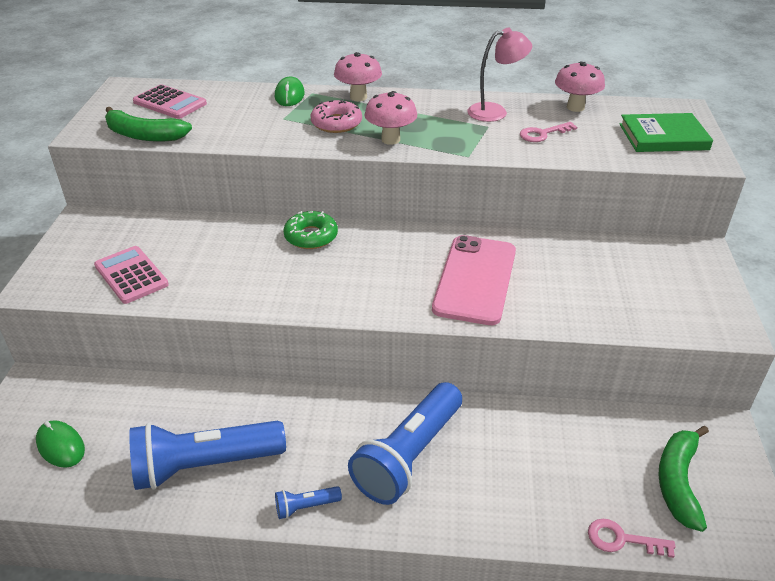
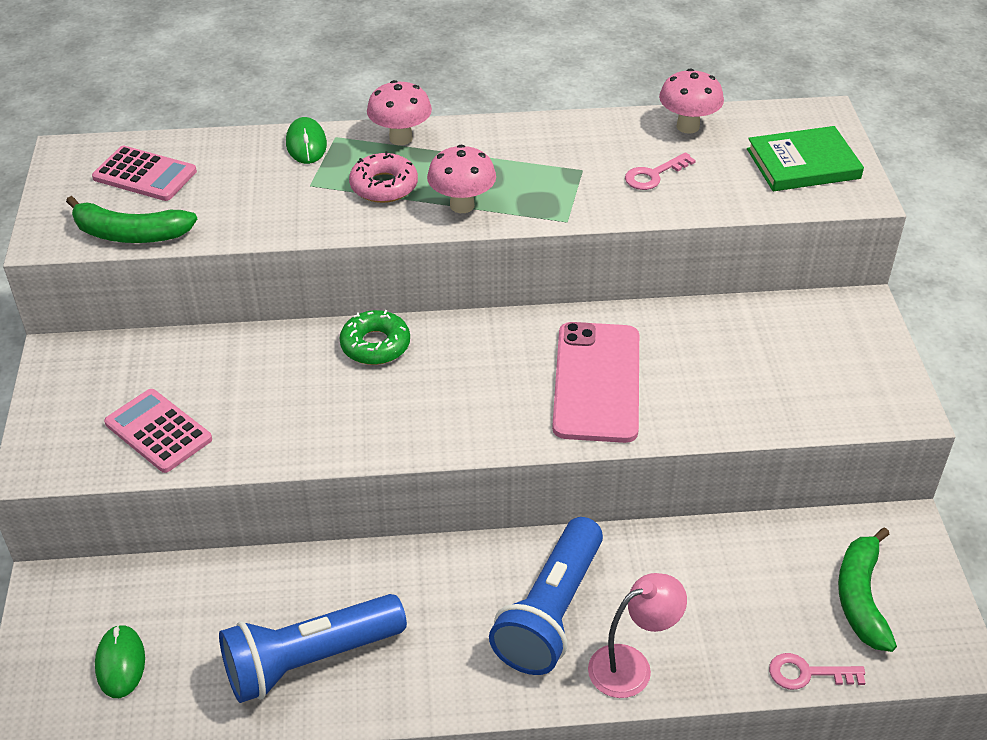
camera: 10 degrees left, 5 degrees up
green mouse [36,420,85,468] -> green mouse turned 45 degrees clockwise [95,624,145,698]
blue flashlight [275,486,342,519] -> none
pink lamp [467,28,532,122] -> pink lamp moved to [588,573,687,698]

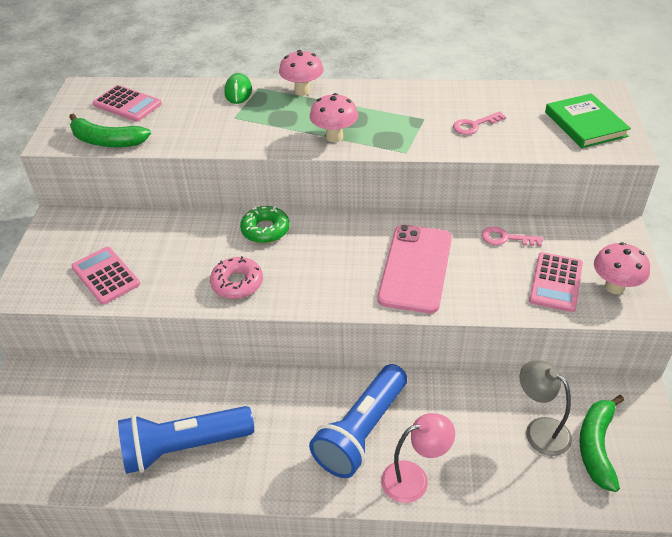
camera: 10 degrees right, 0 degrees up
green mouse [95,624,145,698] -> none
pink donut [349,151,418,203] -> pink donut moved to [210,256,263,299]
pink mushroom [659,68,724,134] -> pink mushroom moved to [594,242,650,294]
green book [747,126,864,191] -> green book turned 75 degrees clockwise [545,93,631,148]
pink key [769,653,865,690] -> pink key moved to [482,227,543,247]
none -> grey lamp [519,360,572,456]
none -> pink calculator [529,252,583,312]

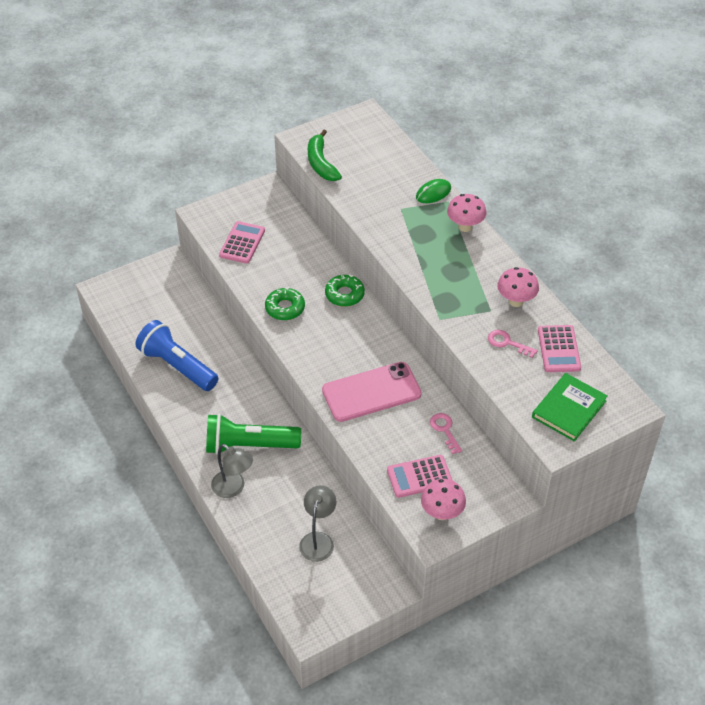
camera: 55 degrees right, 5 degrees up
pink calculator [93,85,162,122] -> pink calculator moved to [538,325,581,372]
pink donut [210,256,263,299] -> green donut [265,287,305,320]
blue flashlight [309,364,407,478] -> green flashlight [206,414,301,455]
pink mushroom [310,93,358,142] -> pink mushroom moved to [497,267,539,307]
pink lamp [381,413,455,503] -> grey lamp [211,444,253,498]
green banana [579,395,624,492] -> none

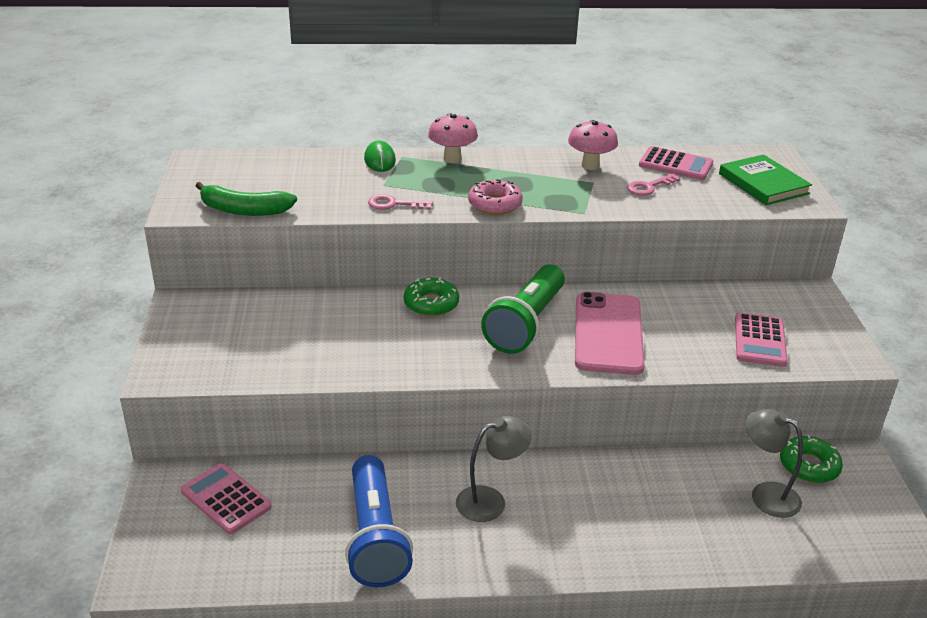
camera: 65 degrees left, 15 degrees down
blue flashlight [135,320,219,391] -> blue flashlight turned 75 degrees counterclockwise [345,455,413,587]
green flashlight [206,414,301,455] -> green flashlight moved to [481,264,565,354]
grey lamp [211,444,253,498] -> grey lamp moved to [456,416,532,522]
pink calculator [219,221,265,264] -> pink calculator moved to [181,463,272,534]
green donut [265,287,305,320] -> green donut moved to [780,435,843,483]
pink mushroom [421,479,466,520] -> none
pink key [430,413,462,454] -> pink key moved to [368,194,433,210]
none -> pink donut [468,179,523,215]

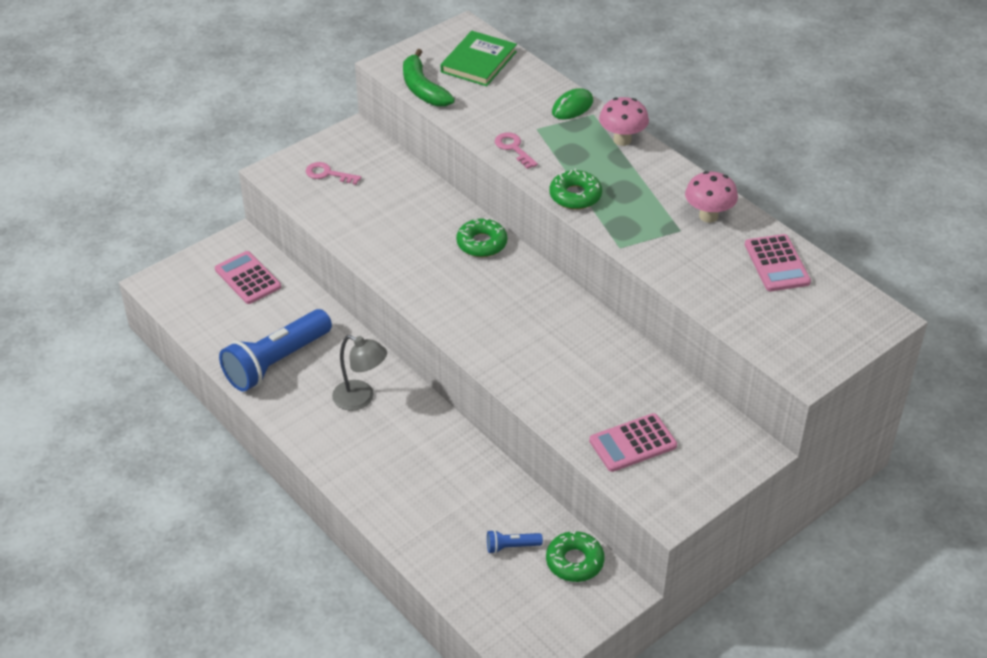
camera: 55 degrees right, 10 degrees up
pink calculator [181,463,272,534] -> pink calculator turned 45 degrees counterclockwise [215,251,281,304]
pink donut [468,179,523,215] -> green donut [549,168,602,209]
green flashlight [481,264,565,354] -> none
pink phone [575,292,645,375] -> none
pink key [627,173,681,196] -> pink key moved to [306,162,361,185]
green book [719,154,812,205] -> green book moved to [441,31,517,86]
grey lamp [745,409,803,518] -> blue flashlight [487,530,543,554]

